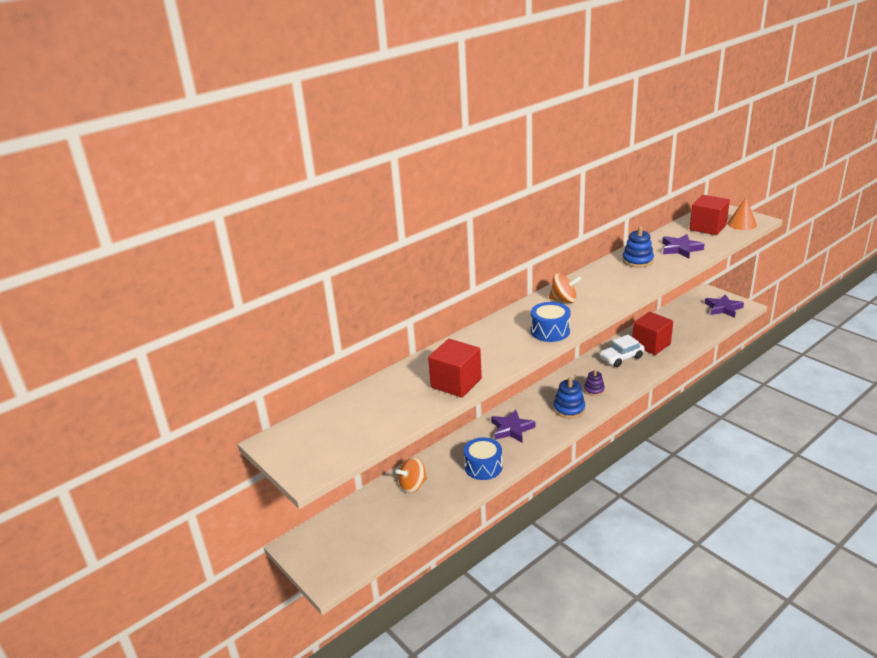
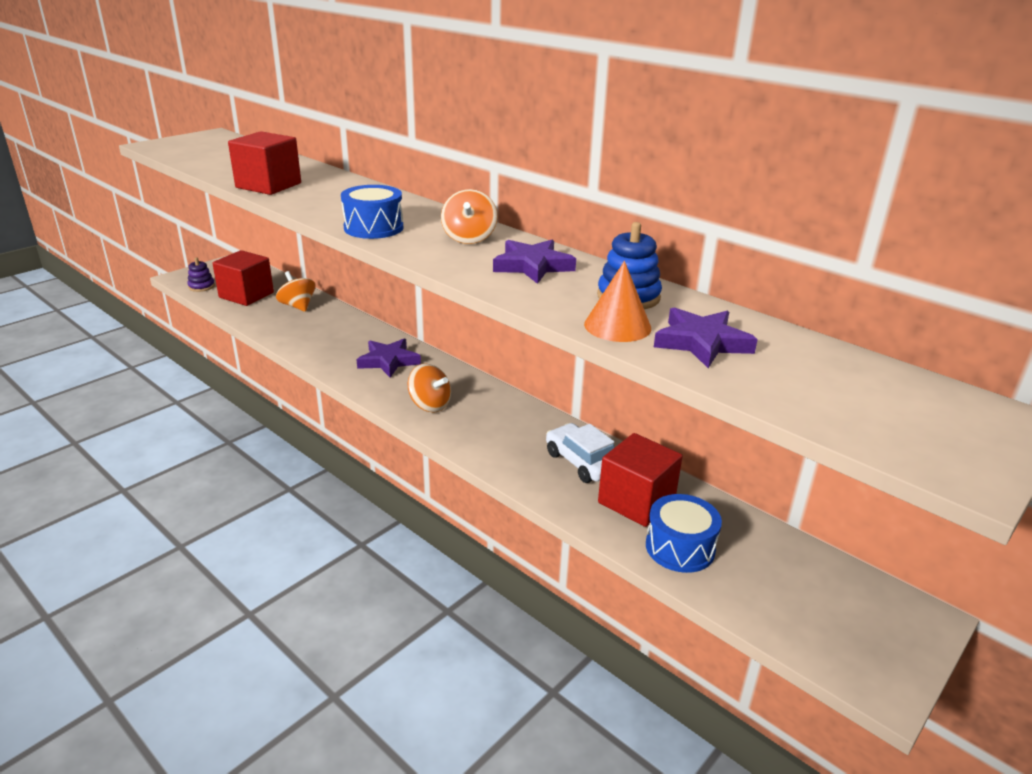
camera: 80 degrees right, 0 degrees up
blue drum [464,437,502,480] -> blue drum moved to [646,494,722,573]
blue stacking toy [554,377,585,419] -> orange spinning top [408,364,451,412]
purple stacking toy [584,369,605,396] -> purple stacking toy moved to [187,258,215,292]
red cube [690,195,730,235] -> red cube moved to [212,250,274,306]
purple star [705,294,744,318] -> purple star moved to [493,240,576,284]
orange cone [727,198,757,230] -> orange cone moved to [584,261,651,342]

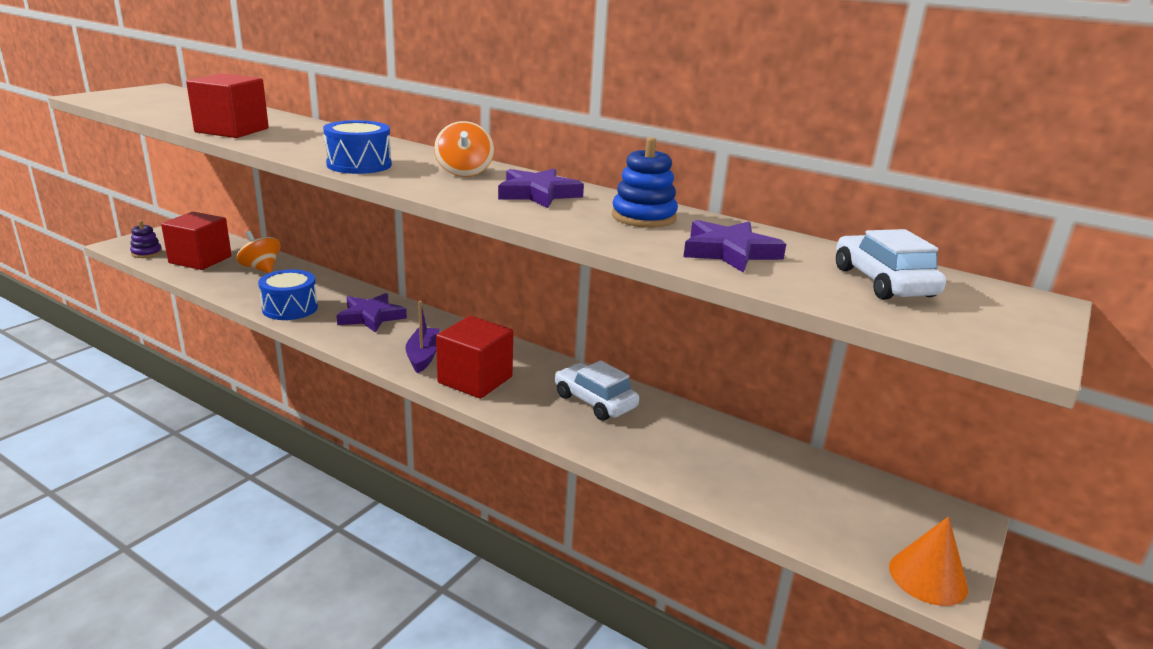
camera: 10 degrees left, 5 degrees down
orange spinning top [408,364,451,412] -> purple boat [405,301,439,373]
orange cone [584,261,651,342] -> orange cone moved to [889,516,968,606]
red cube [598,433,683,527] -> red cube moved to [436,316,513,399]
blue drum [646,494,722,573] -> blue drum moved to [258,269,318,320]
none -> white car [836,229,946,300]

